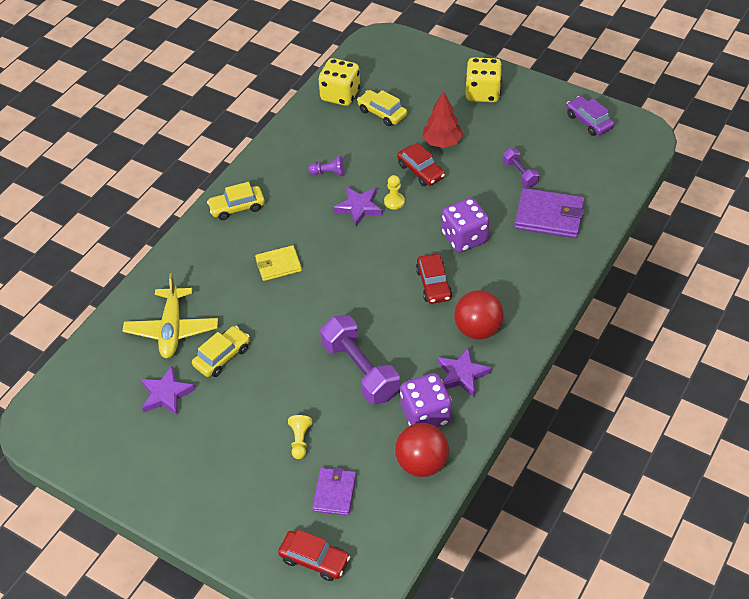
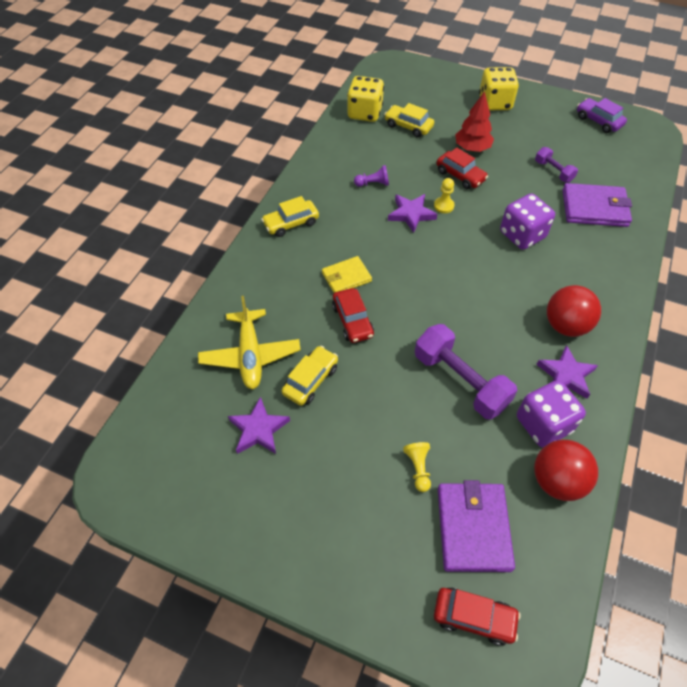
camera: 10 degrees left, 5 degrees up
purple wallet [312,467,356,516] -> purple wallet [438,480,515,572], size x1.60
red car [416,254,452,304] -> red car moved to [332,288,374,343]

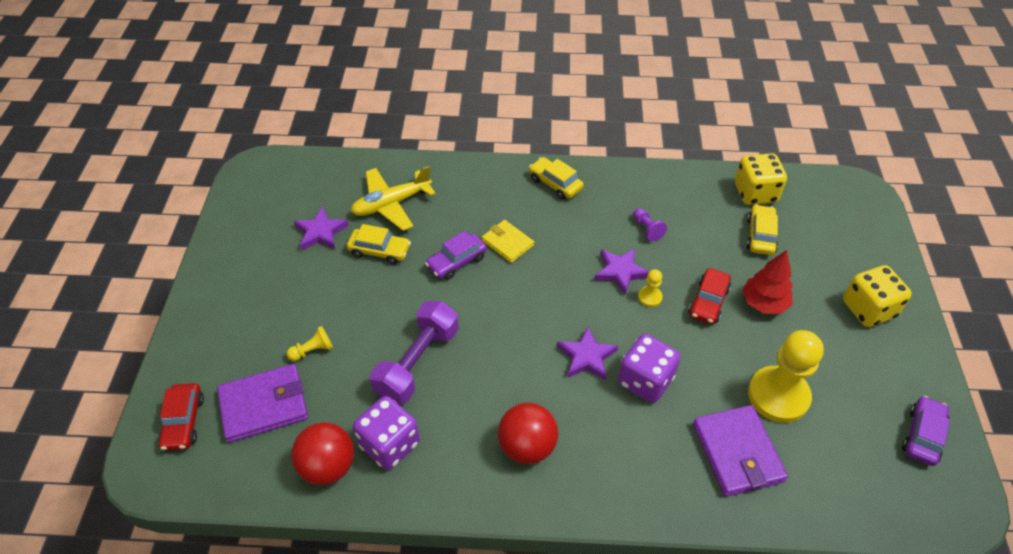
camera: 70 degrees right, 5 degrees down
red car [332,288,374,343] -> purple car [425,231,487,280]
purple dumbbell [535,147,578,182] -> yellow pawn [748,330,824,423]
purple star [536,345,598,399] -> purple star moved to [557,326,618,381]

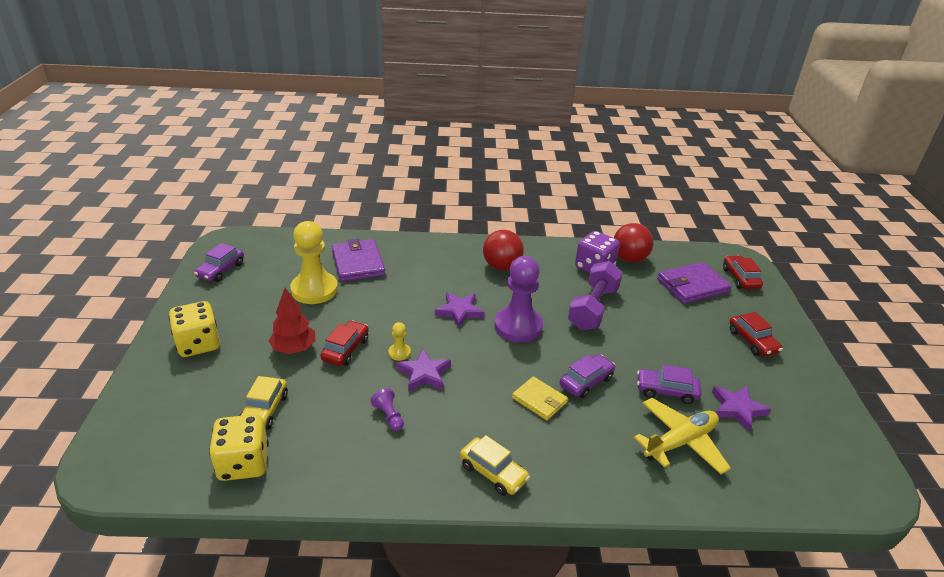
camera: 175 degrees right, 15 degrees down
yellow pawn [287,326,333,361] -> none
yellow car [347,224,411,265] -> purple car [637,365,701,404]
purple dice [618,334,680,403] -> none
none -> purple pawn [494,256,543,342]
none -> red car [729,312,783,356]

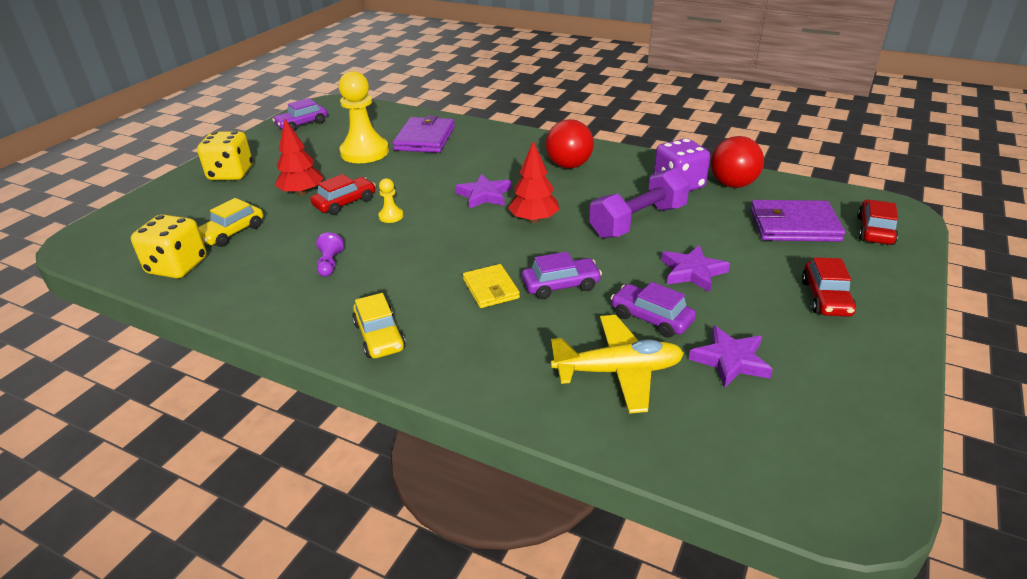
camera: 30 degrees right, 0 degrees up
purple star [396,348,451,392] -> purple star moved to [661,245,730,292]
purple pawn [494,256,543,342] -> red tree [508,141,560,223]

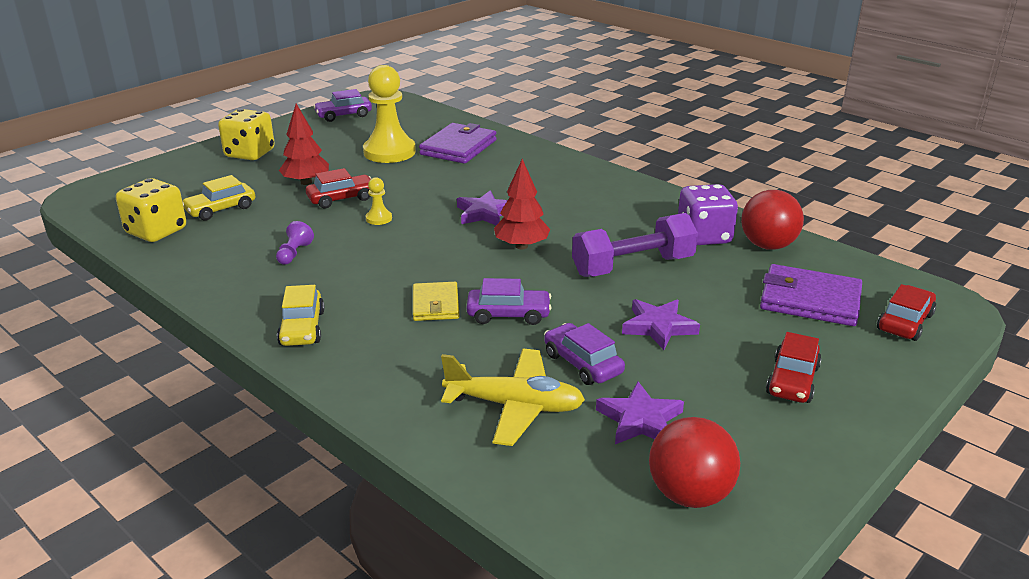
camera: 15 degrees right, 5 degrees down
red ball [546,119,594,168] -> red ball moved to [649,417,740,508]

